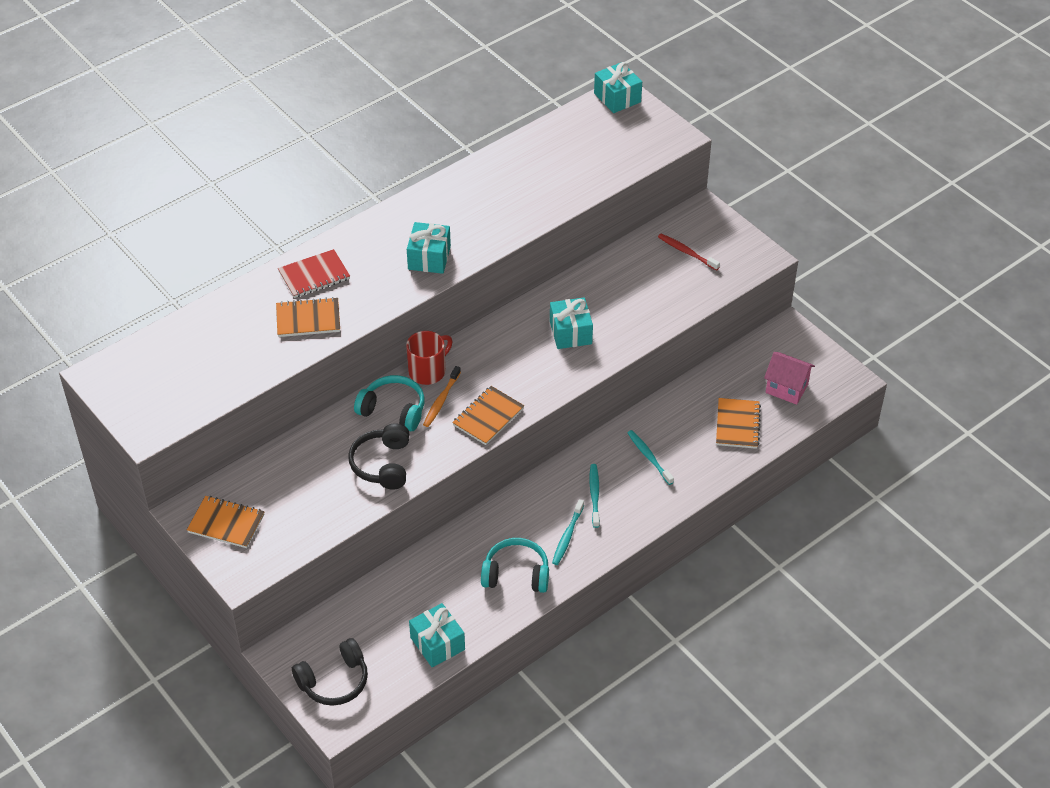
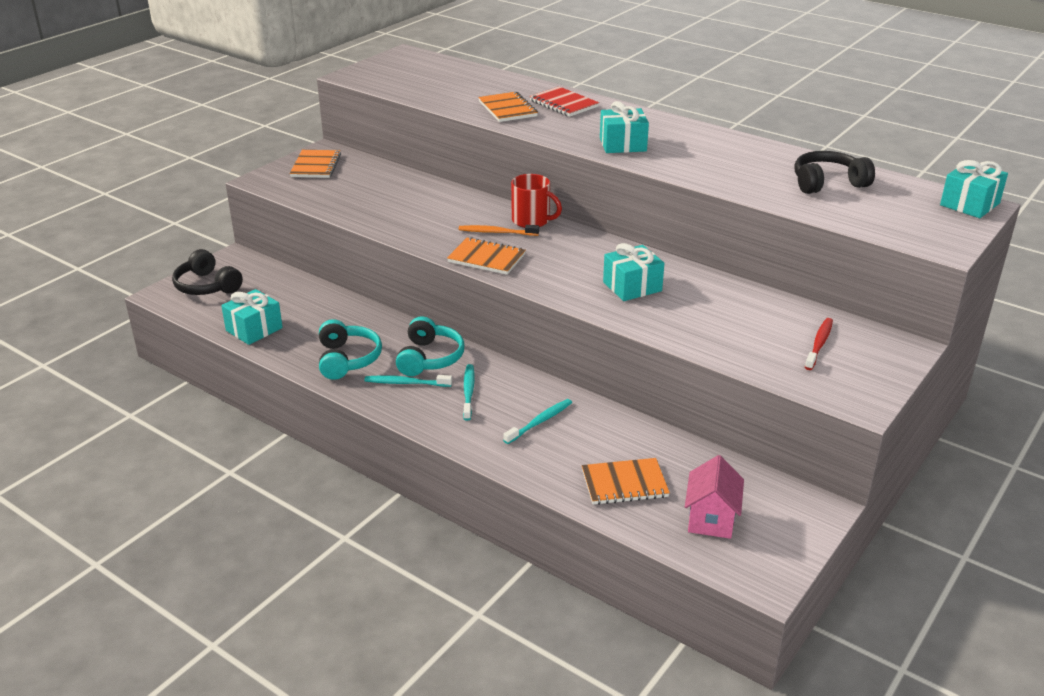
camera: 75 degrees right, 15 degrees down
black headphones [348,423,410,490] -> black headphones moved to [794,151,875,194]
turquoise headphones [354,375,425,431] -> turquoise headphones moved to [396,316,465,376]
turquoise toothbrush [590,464,600,528] -> turquoise toothbrush turned 75 degrees counterclockwise [463,364,475,421]

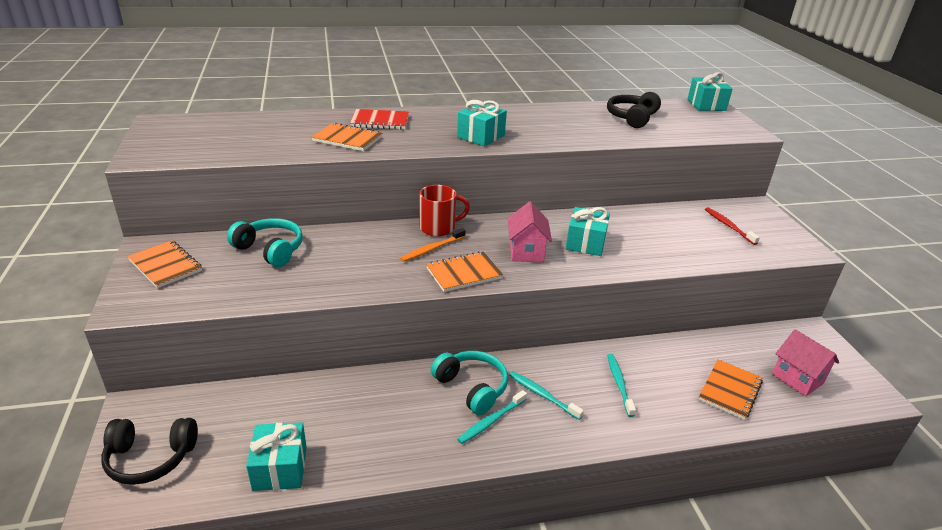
camera: 50 degrees left, 0 degrees up
turquoise headphones [319,319,382,380] -> turquoise headphones moved to [227,218,303,267]
none -> pink house [508,202,552,263]

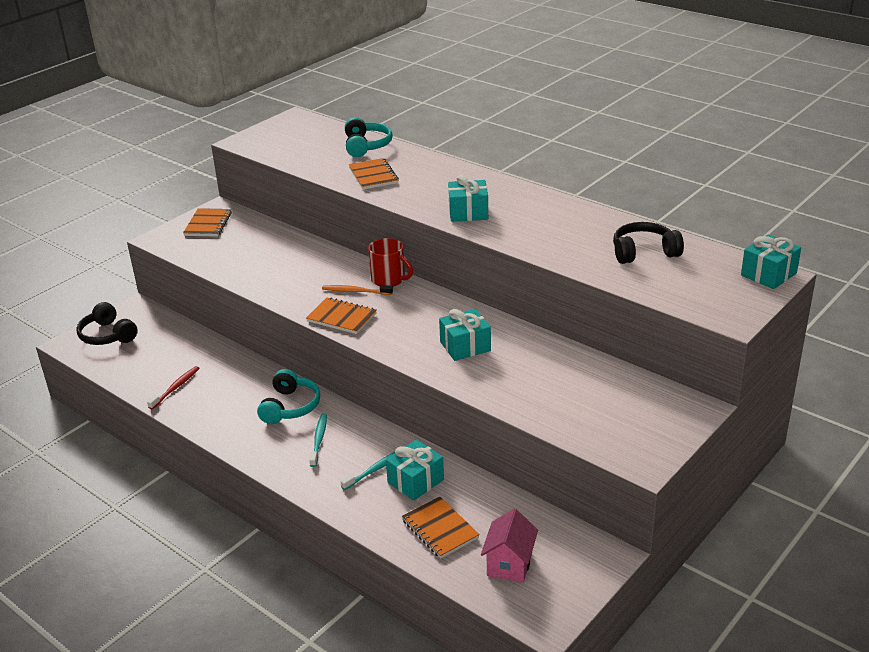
camera: 55 degrees right, 0 degrees up
turquoise headphones [227,218,303,267] -> turquoise headphones moved to [345,117,393,157]
turquoise gift [246,423,307,491] -> turquoise gift moved to [386,440,444,501]
red notebook [350,109,409,130] -> none
turquoise toothbrush [457,390,527,444] -> none
pink house [508,202,552,263] -> none
orange notebook [698,360,763,420] -> orange notebook turned 60 degrees clockwise [402,496,480,559]
red toothbrush [705,207,760,245] -> red toothbrush moved to [147,366,200,409]

